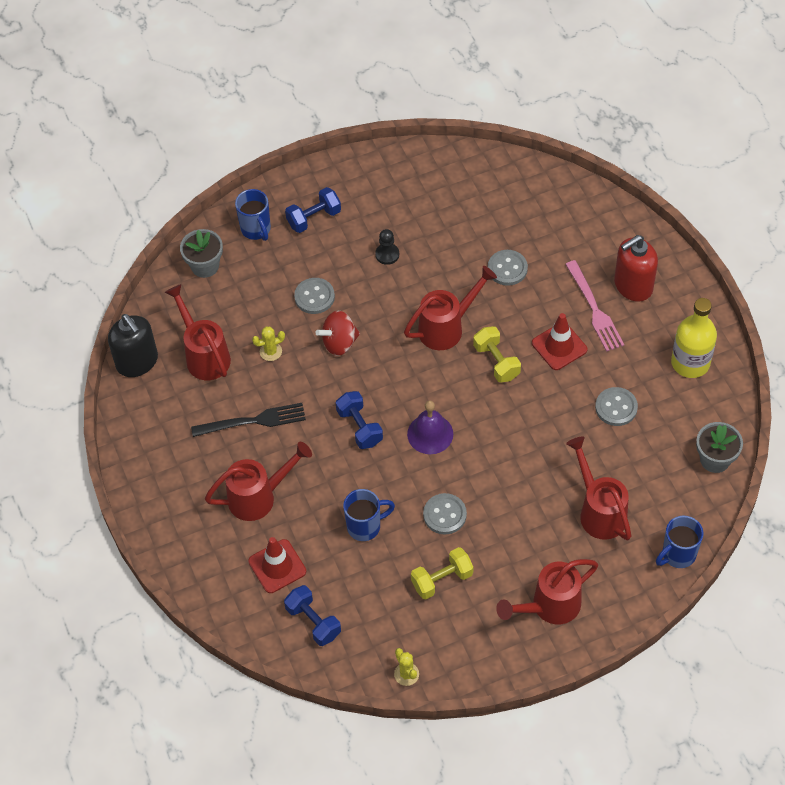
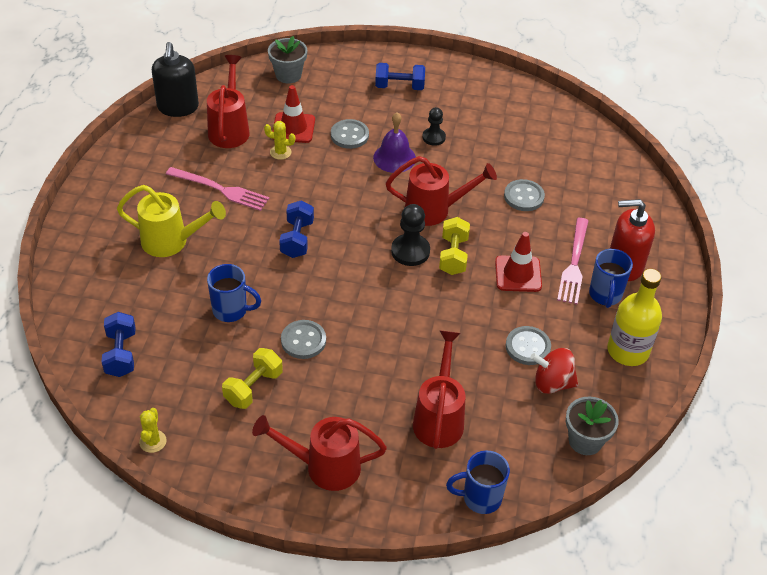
camera: 30 degrees right, 10 degrees down
black fork [191,403,306,437] -> pink fork [166,167,270,211]
red watering can [205,442,312,521] -> yellow watering can [117,185,226,257]
blue mug [235,189,271,241] -> blue mug moved to [589,249,633,308]
red traffic cone [248,537,306,593] -> red traffic cone moved to [272,85,315,143]
red spinning top [316,311,360,356] -> red spinning top moved to [530,348,579,394]
purple bell [407,400,453,454] -> purple bell moved to [373,112,416,173]
yellow dumbbell [411,547,473,599] -> yellow dumbbell turned 60 degrees counterclockwise [222,348,283,409]
none -> black pawn [391,204,430,266]

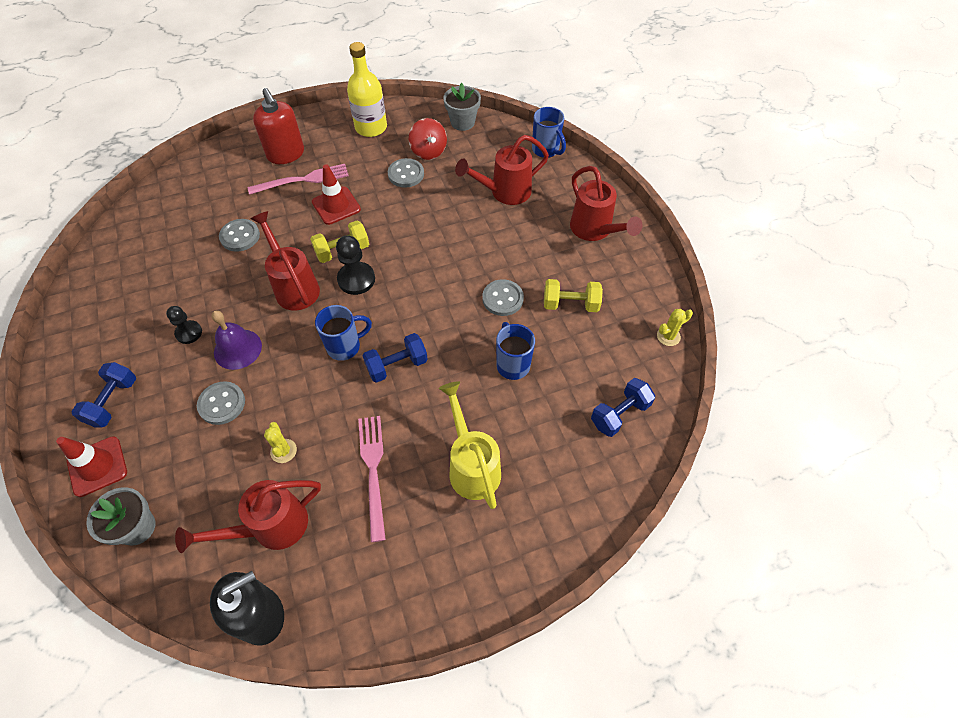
camera: 120 degrees left, 10 degrees up
red traffic cone [272,85,315,143] -> red traffic cone moved to [56,436,127,497]
blue dumbbell [375,63,425,90] -> blue dumbbell turned 45 degrees clockwise [71,362,136,428]
blue mug [589,249,633,308] -> blue mug moved to [315,305,372,361]

